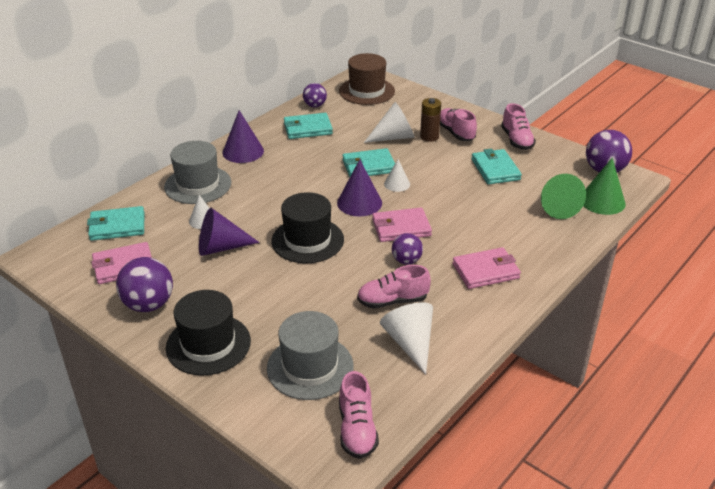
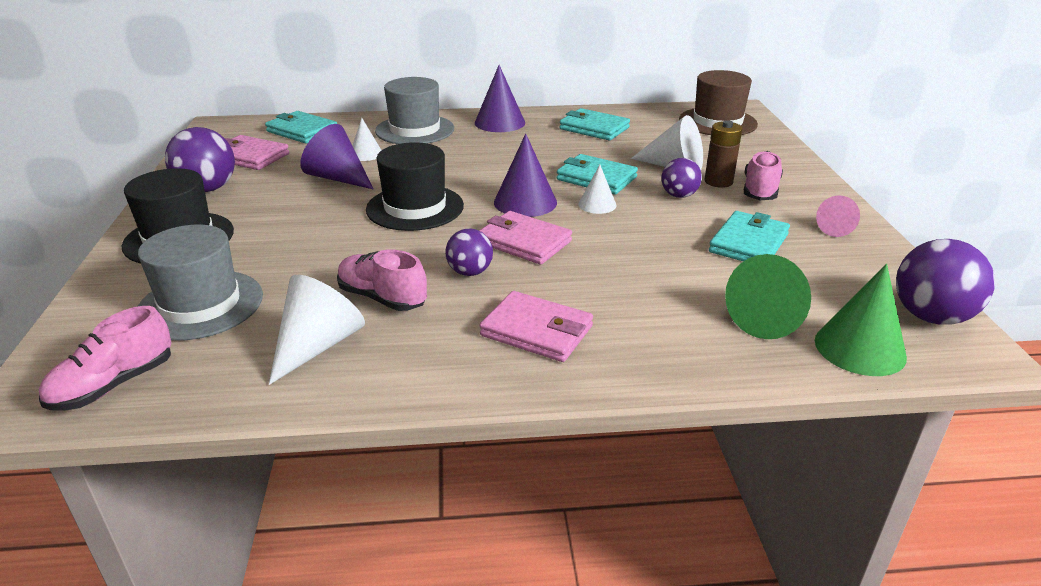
camera: 45 degrees right, 5 degrees down
purple ball [303,83,327,107] -> purple ball moved to [661,158,702,198]
pink shoe [501,103,536,150] -> pink cone [816,196,860,237]

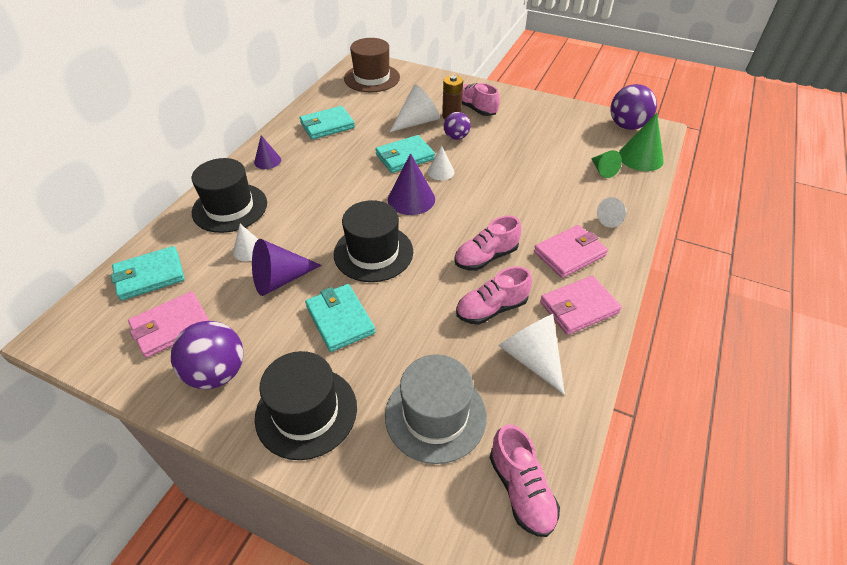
camera: 60 degrees left, 15 degrees up
grey hat [375,77,454,144] -> black hat [192,158,267,233]
purple ball [445,229,493,276] -> pink shoe [454,216,521,271]
purple cone [475,65,525,132] -> purple cone [254,135,281,169], size x0.60
pink wallet [479,211,572,264] -> pink wallet moved to [540,276,622,335]
turquoise wallet [709,211,790,262] -> turquoise wallet moved to [305,284,375,352]
green cone [725,254,811,339] -> green cone [591,150,622,178], size x0.60
pink cone [816,196,860,237] -> none
none -> white cone [597,197,627,228]

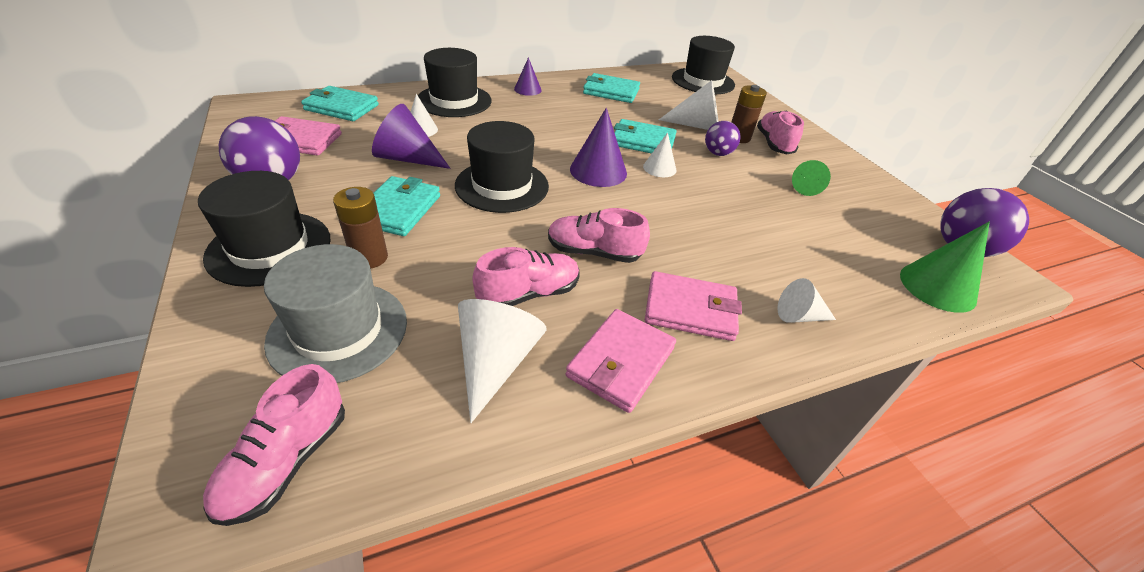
camera: 40 degrees right, 5 degrees down
brown hat [344,38,400,92] -> black hat [672,36,735,94]
pink shoe [456,266,532,325] -> pink shoe turned 135 degrees clockwise [472,247,580,306]
pink wallet [540,276,622,335] -> pink wallet turned 75 degrees counterclockwise [566,309,676,413]
green cone [591,150,622,178] -> green cone moved to [792,160,831,196]
none -> brown battery [333,187,388,269]

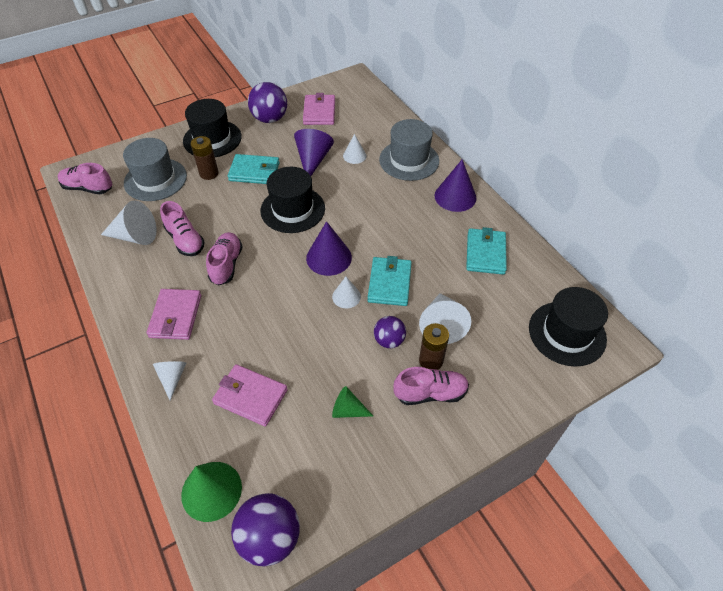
camera: 85 degrees right, 10 degrees up
turquoise wallet [301,86,379,121] -> none
black hat [418,48,492,117] -> grey hat [379,119,439,181]
purple cone [514,57,542,96] -> purple cone [435,160,477,212], size x1.67
pink wallet [566,309,676,413] -> pink wallet moved to [212,364,288,427]

